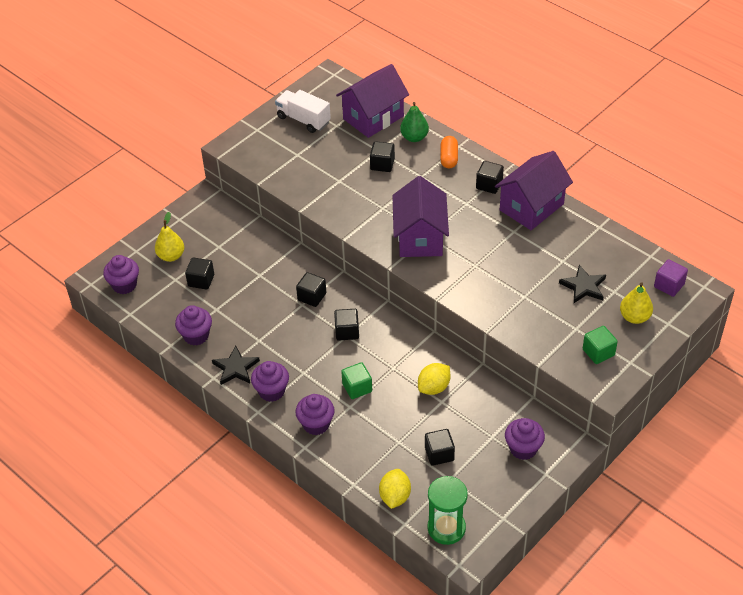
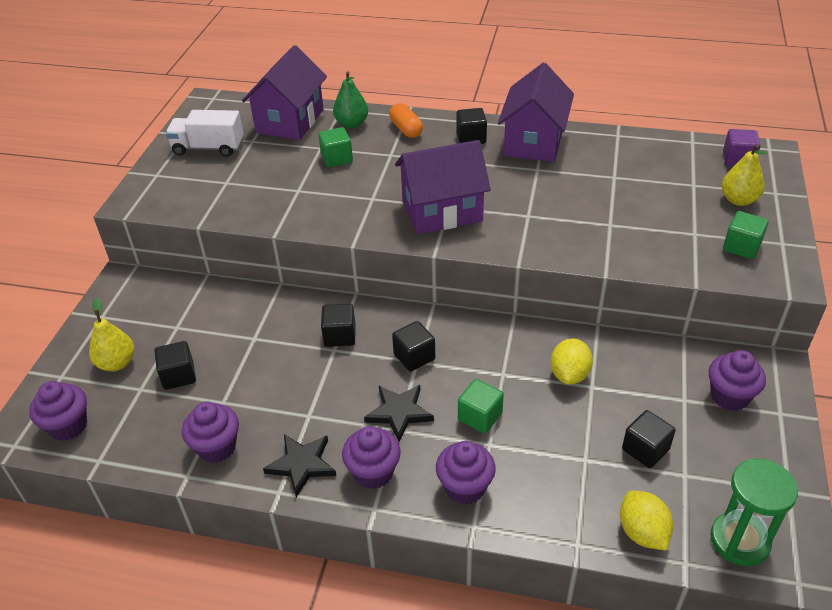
camera: 30 degrees left, 5 degrees down
black cube [370,141,395,172] -> green cube [318,127,353,168]
purple house [392,176,449,257] -> purple house turned 75 degrees counterclockwise [395,140,491,234]
black star [559,265,606,303] -> black star moved to [364,385,434,441]

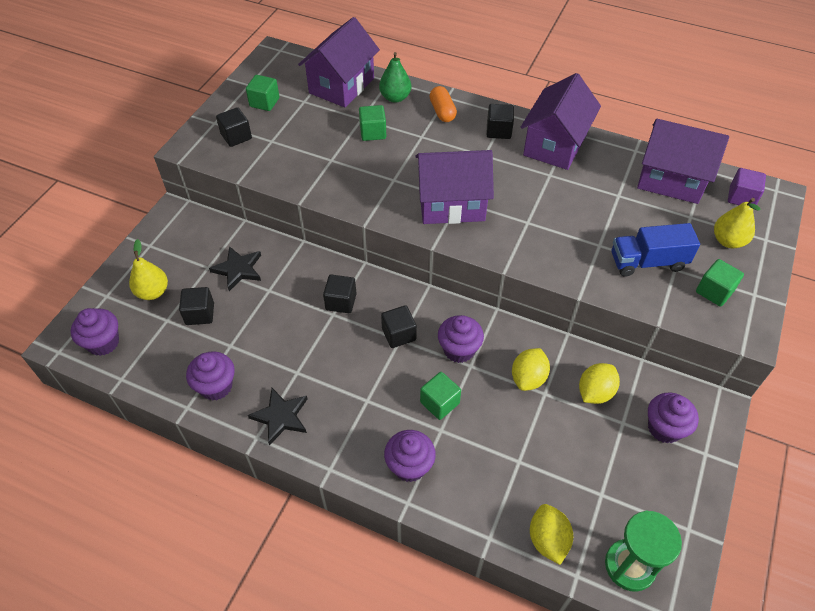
camera: 10 degrees right, 10 degrees up
white truck [166,110,244,157] -> green cube [246,75,279,111]
purple cupcake [342,426,401,489] -> purple cupcake moved to [438,315,484,363]
black star [364,385,434,441] -> black star moved to [209,246,261,291]
black cube [622,410,676,468] -> black cube moved to [216,107,252,147]
none -> yellow lemon [579,363,620,404]
none -> blue truck [612,223,700,277]
none -> purple house [637,119,729,204]

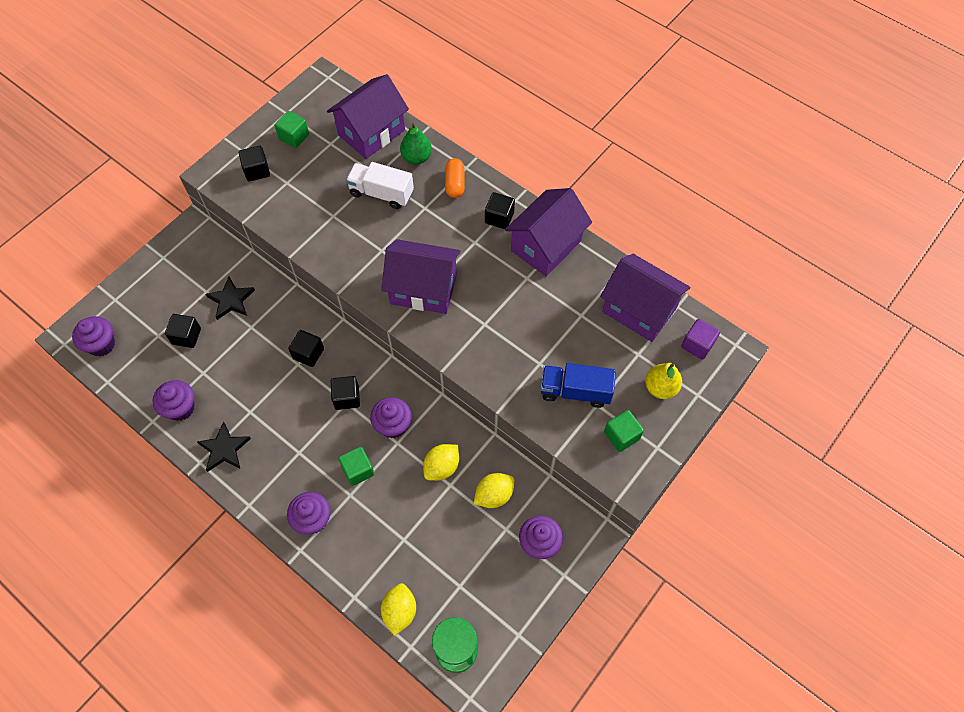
camera: 15 degrees right, 10 degrees up
yellow pear [129,239,168,300] -> none
green cube [359,105,386,141] -> white truck [346,162,414,209]

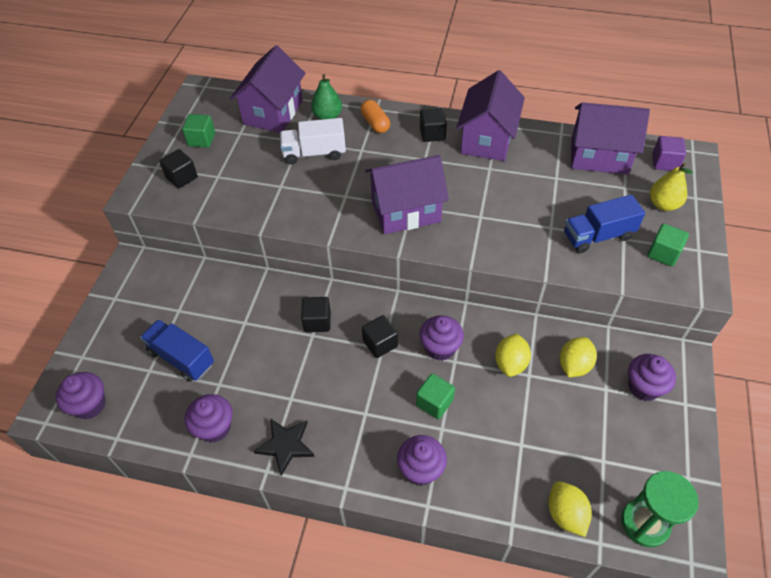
camera: 25 degrees left, 10 degrees down
black cube [165,314,201,348] -> blue truck [140,320,214,382]
black star [205,277,255,320] -> none

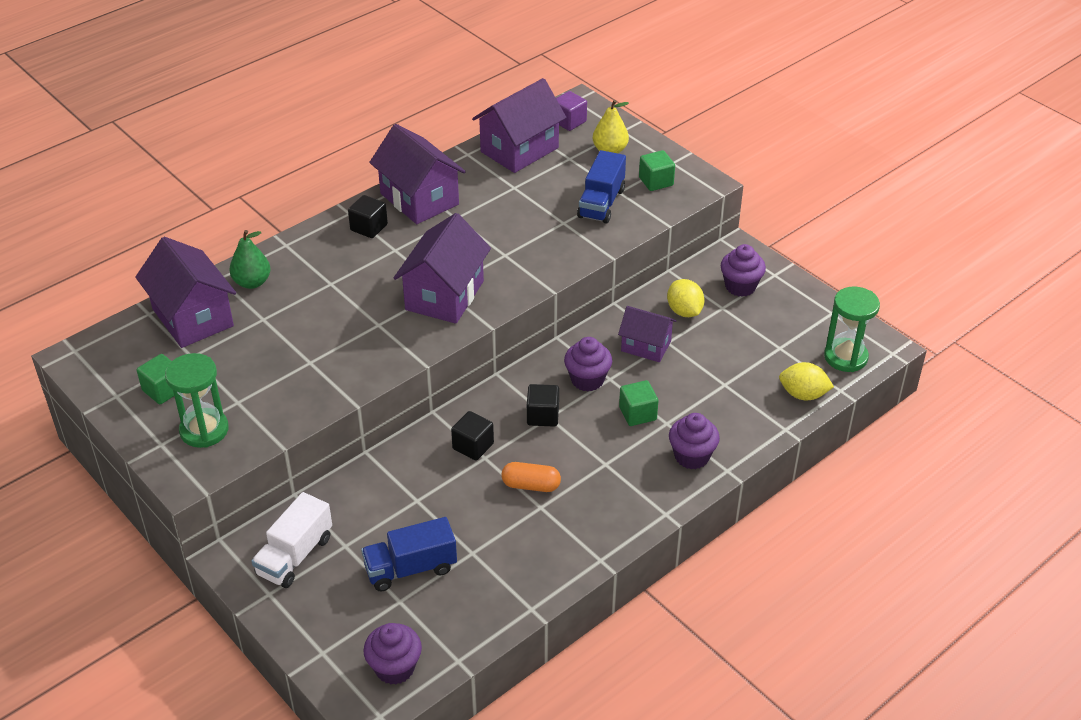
camera: 55 degrees left, 10 degrees down
black cube [159,149,198,189] -> green hourglass [165,353,229,448]
purple cupcake [185,394,233,443] -> none
black star [253,419,314,476] -> none
white truck [280,118,346,164] -> white truck moved to [251,492,332,588]
orange capsule [361,100,390,133] -> orange capsule moved to [501,462,561,492]
yellow lemon [495,334,531,377] -> purple house [618,306,677,362]

